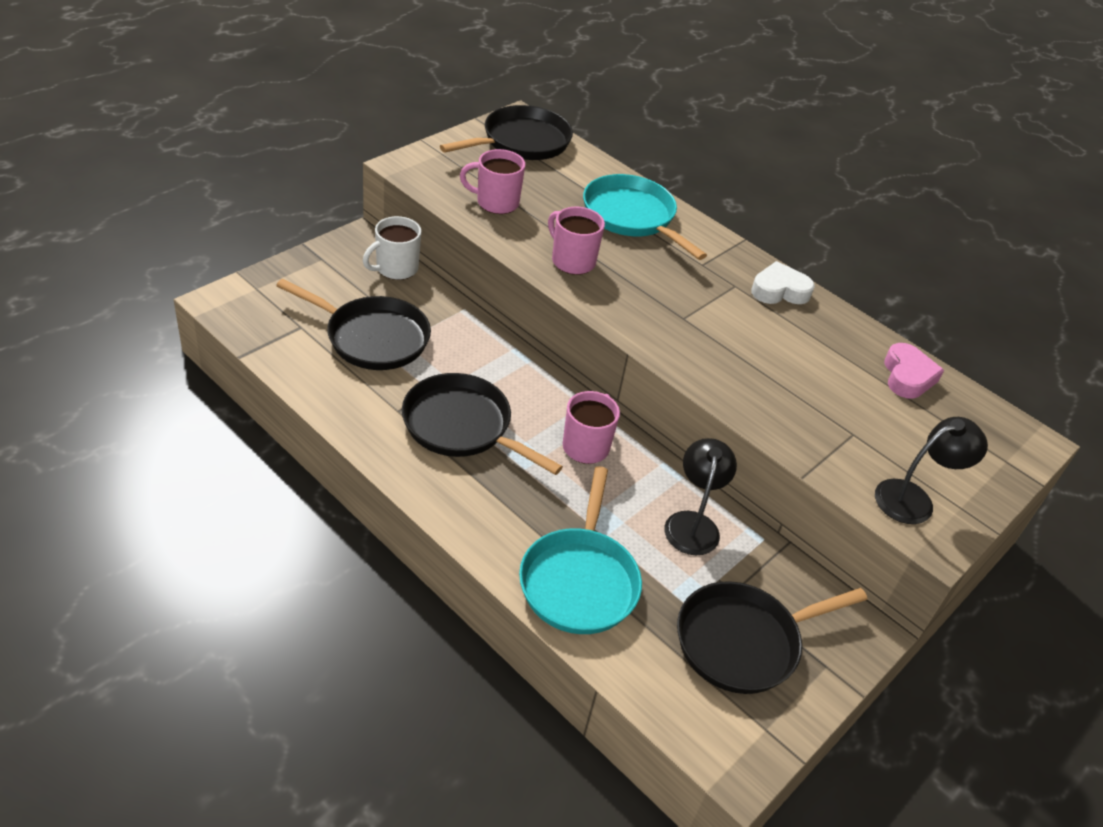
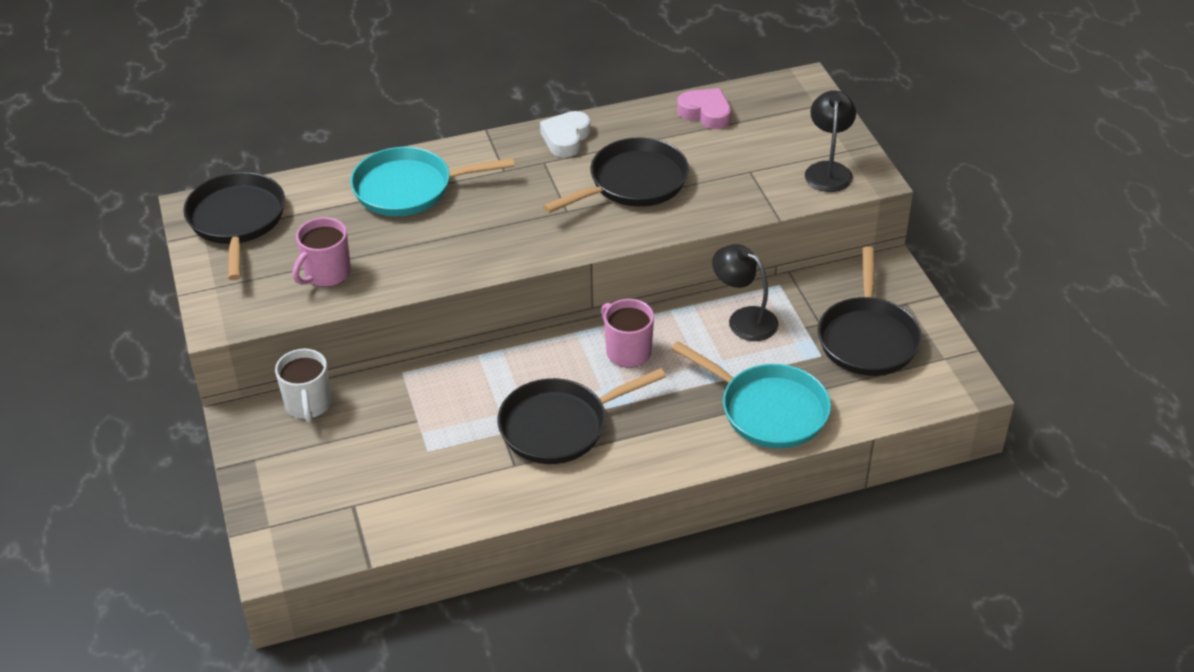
camera: 55 degrees left, 0 degrees up
black pan [276,279,431,370] -> black pan moved to [543,137,689,213]
pink mug [548,207,605,275] -> none

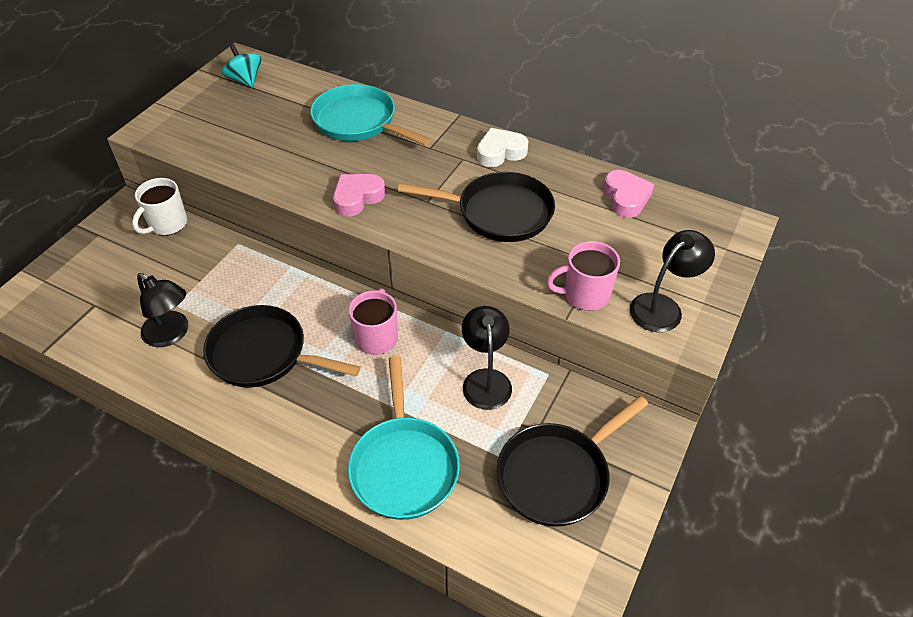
camera: 45 degrees right, 5 degrees up
black pan [183,172,285,280] -> turquoise spinning top [222,44,262,88]
pink mug [293,217,351,287] -> pink mug moved to [546,241,620,311]
none -> black lamp [137,273,188,347]
none -> pink heart [333,174,386,216]

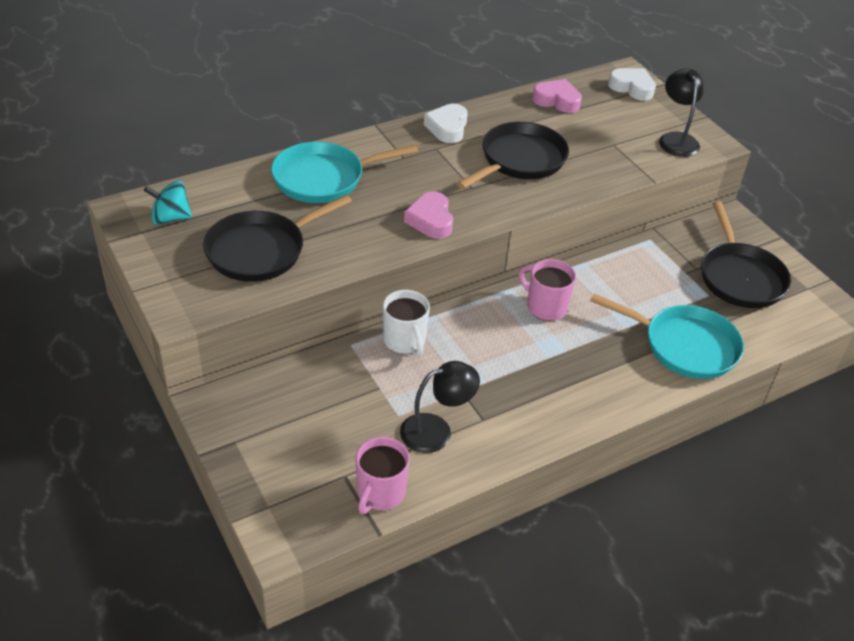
camera: 60 degrees left, 5 degrees down
white mug [132,178,187,235] -> white mug moved to [383,290,430,356]
black pan [203,305,361,388] -> black pan moved to [203,195,352,282]
black lamp [462,306,512,410] -> none
pink mug [546,241,620,311] -> pink mug moved to [355,437,410,514]
none -> white heart [608,68,656,101]

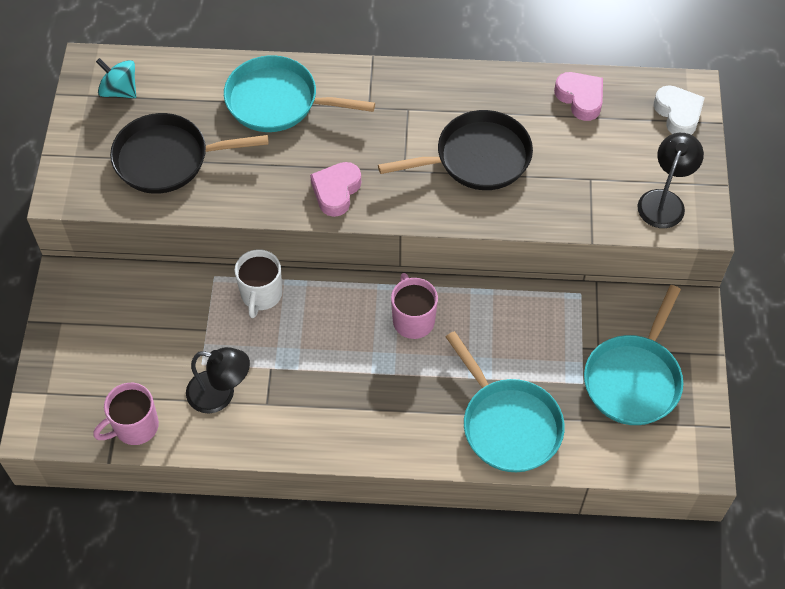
camera: 35 degrees right, 15 degrees up
white heart [424,104,468,143] -> none
black pan [701,201,791,308] -> turquoise pan [584,285,683,425]

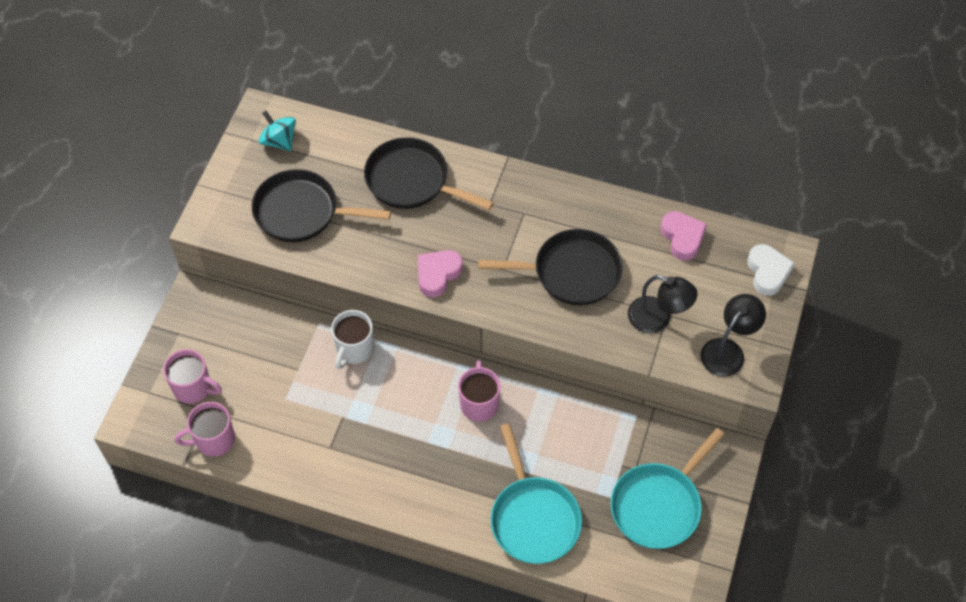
camera: 15 degrees right, 0 degrees up
black lamp [186,347,250,413] -> black lamp moved to [628,275,698,333]
turquoise pan [224,55,375,132] -> black pan [364,137,494,210]
none -> pink mug [163,349,222,404]

